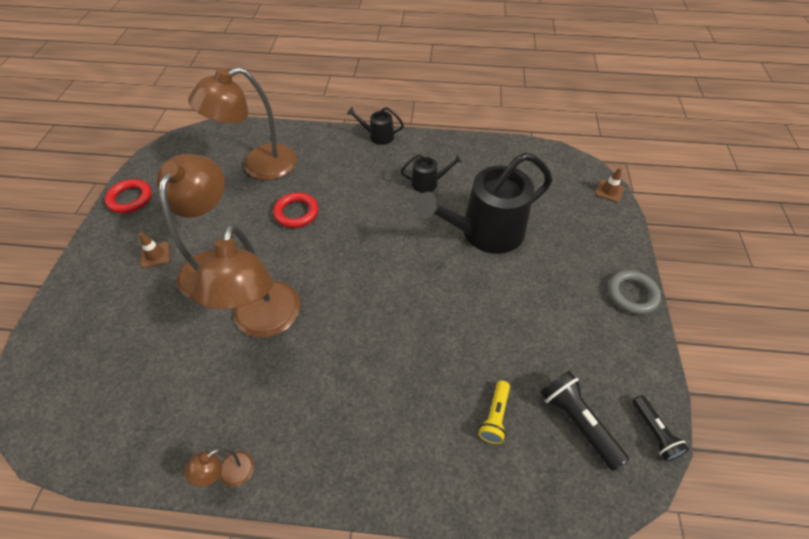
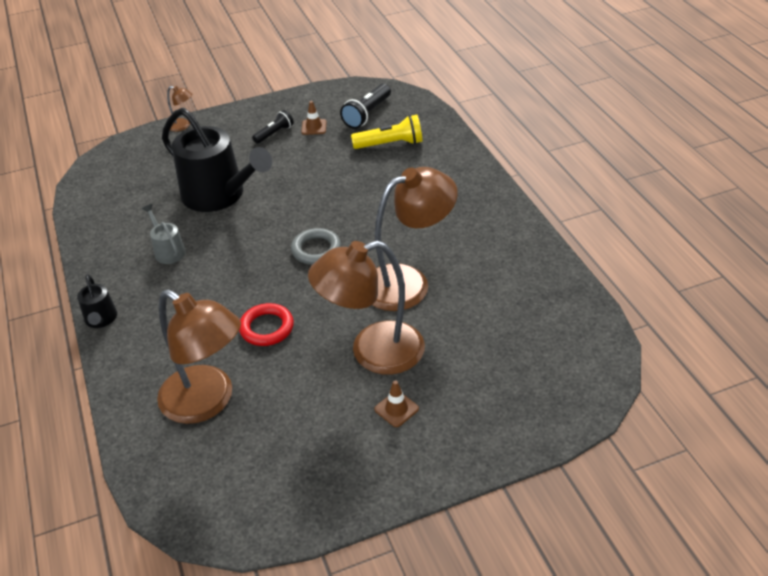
camera: 115 degrees left, 10 degrees down
red ring [105,179,152,213] -> none
brown lamp [184,448,254,487] -> brown lamp moved to [167,86,192,132]
black watering can [401,154,463,193] -> grey watering can [142,204,186,264]
yellow flashlight [479,381,510,444] -> yellow flashlight [351,115,423,149], size x1.54
brown traffic cone [595,168,624,202] -> brown traffic cone moved to [301,101,327,135]
grey ring [608,270,661,315] -> grey ring moved to [291,228,341,265]
black flashlight [632,395,689,461] -> black flashlight moved to [252,110,294,144]

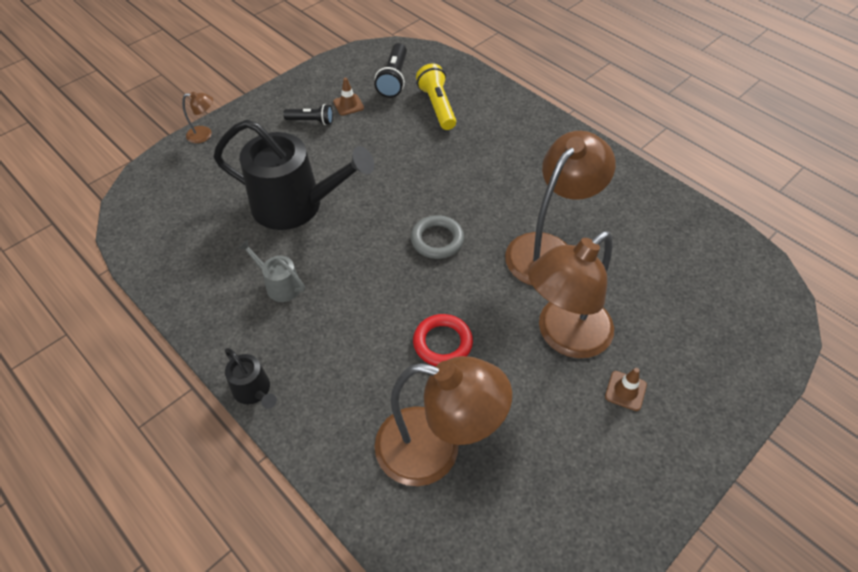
camera: 25 degrees left, 10 degrees up
black flashlight [252,110,294,144] -> black flashlight turned 75 degrees clockwise [283,104,333,125]
yellow flashlight [351,115,423,149] -> yellow flashlight turned 75 degrees counterclockwise [416,63,456,130]

